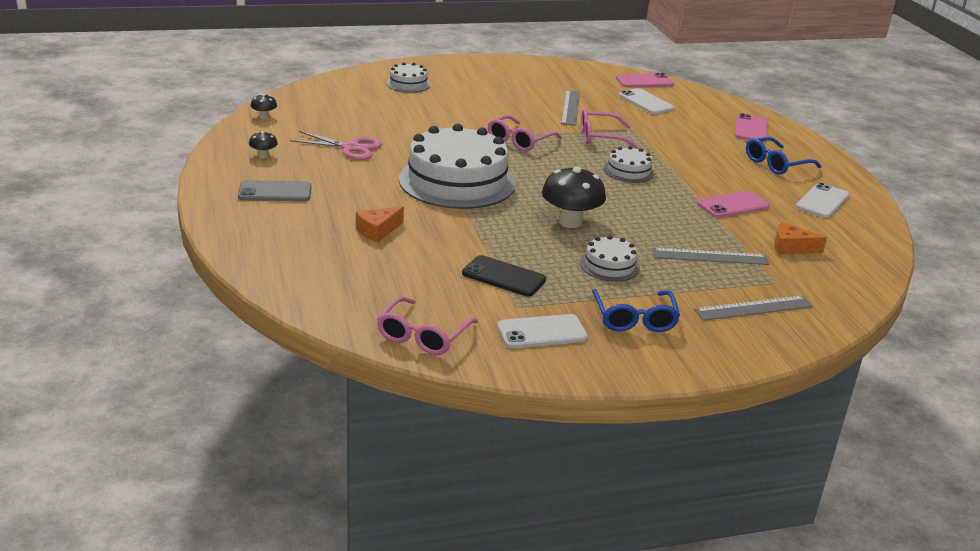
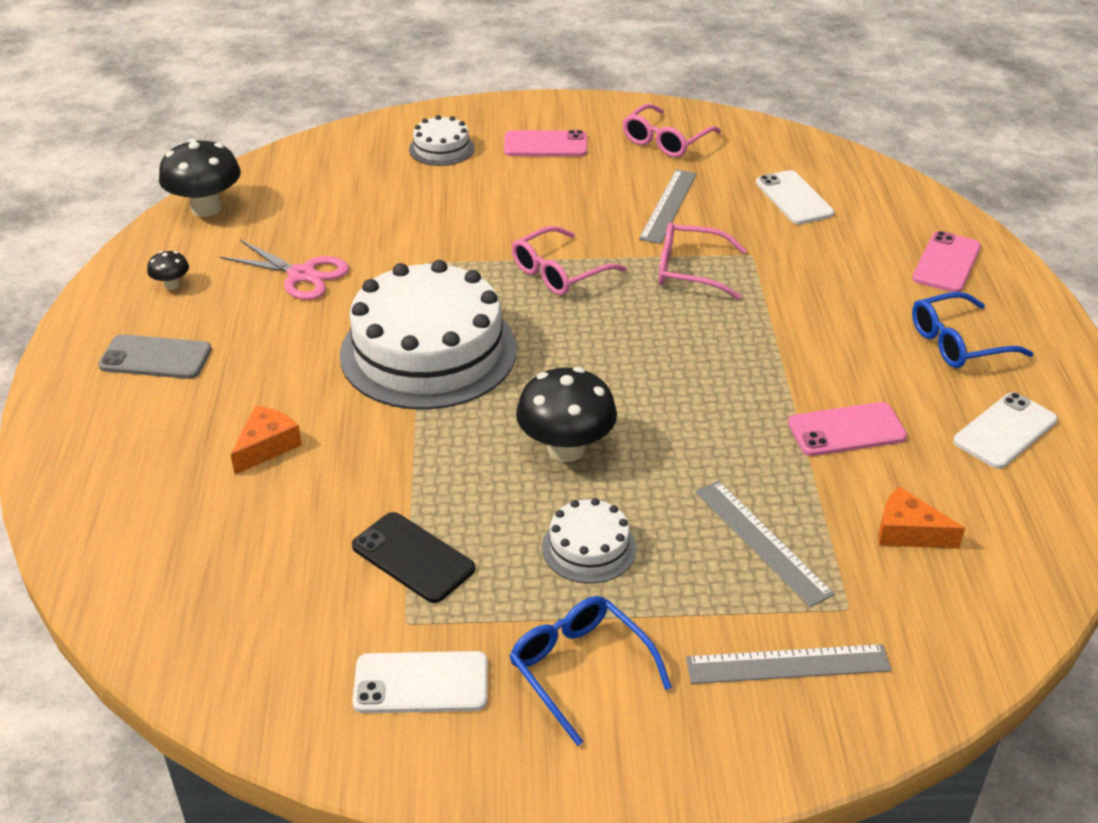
camera: 15 degrees right, 10 degrees up
black mushroom [250,94,277,119] -> black mushroom [159,139,241,217], size x2.10
orange cheese [356,207,404,243] -> orange cheese turned 150 degrees clockwise [230,405,302,474]
pink glasses [377,296,478,355] -> pink glasses moved to [622,104,721,158]
blue glasses [592,289,680,332] -> blue glasses turned 135 degrees clockwise [509,596,672,746]
white cake [604,146,654,183] -> none
pink phone [616,73,674,87] -> pink phone moved to [504,130,587,156]
grey ruler [653,248,769,265] -> grey ruler turned 45 degrees clockwise [695,480,834,607]

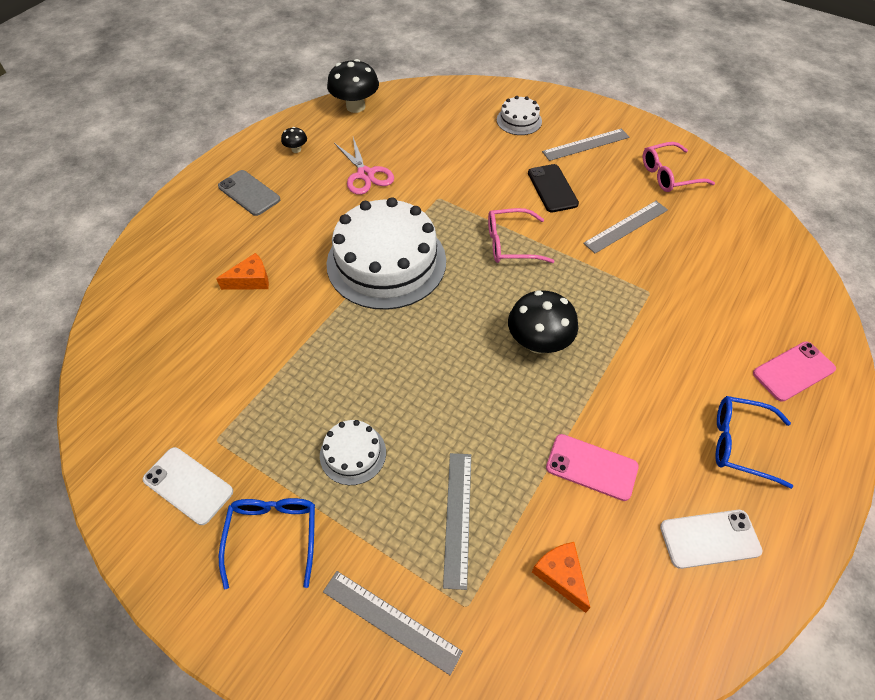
camera: 35 degrees right, 15 degrees up
black phone [352,512,475,603] -> black phone moved to [528,164,579,212]
pink phone [504,130,587,156] -> grey ruler [542,128,629,161]
black mushroom [516,367,617,462] -> black mushroom moved to [508,290,578,354]
pink glasses [658,222,747,300] -> none
white phone [756,170,834,224] -> none

